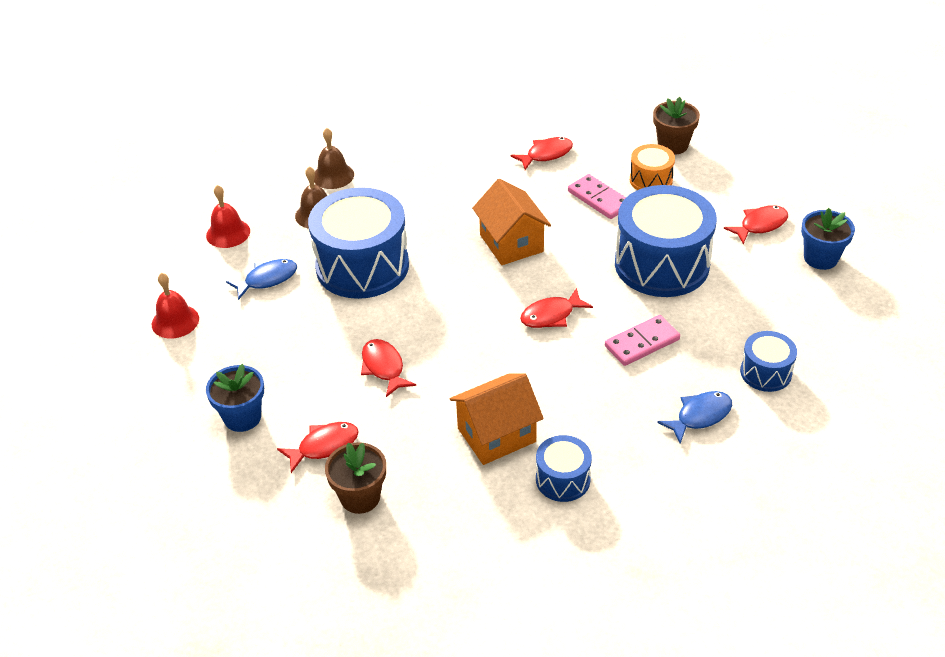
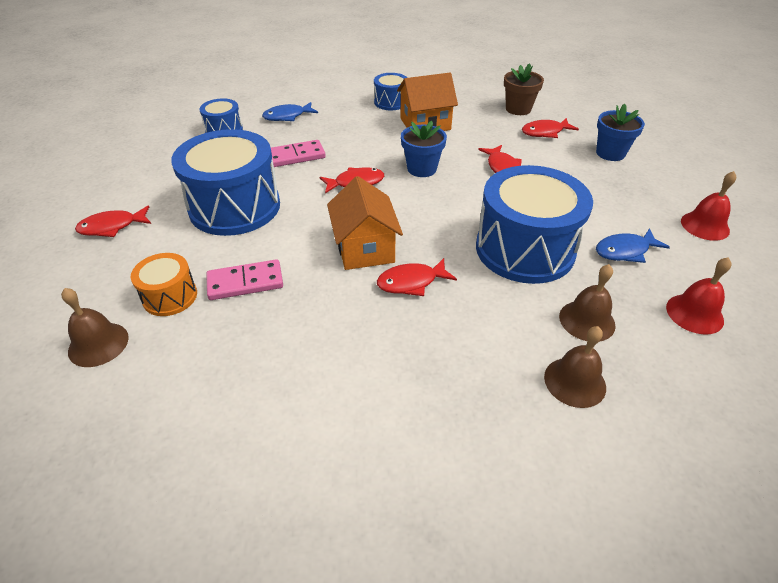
camera: 170 degrees left, 0 degrees up
red fish [511,137,573,170] -> red fish moved to [377,258,457,296]
pink domino [568,174,626,219] -> pink domino turned 75 degrees counterclockwise [206,259,283,300]
brown flower pot [653,97,700,155] -> brown bell [61,288,129,367]
blue flower pot [801,208,855,270] -> blue flower pot moved to [401,121,447,177]

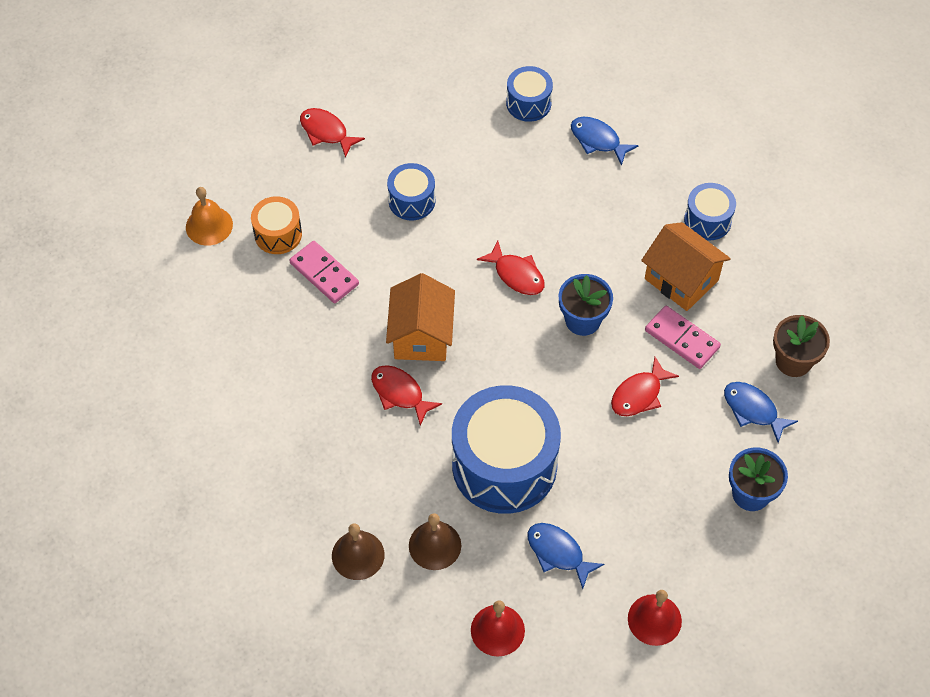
camera: 60 degrees right, 15 degrees up
brown bell [61,288,129,367] -> orange bell [186,187,233,246]
blue drum [171,129,280,236] -> blue drum [387,163,435,220], size x0.49
pink domino [271,140,326,167] -> pink domino moved to [645,306,721,369]
orange house [327,176,403,270] -> orange house turned 45 degrees counterclockwise [386,273,455,361]
red fish [522,118,579,138] -> blue fish [724,382,798,443]

